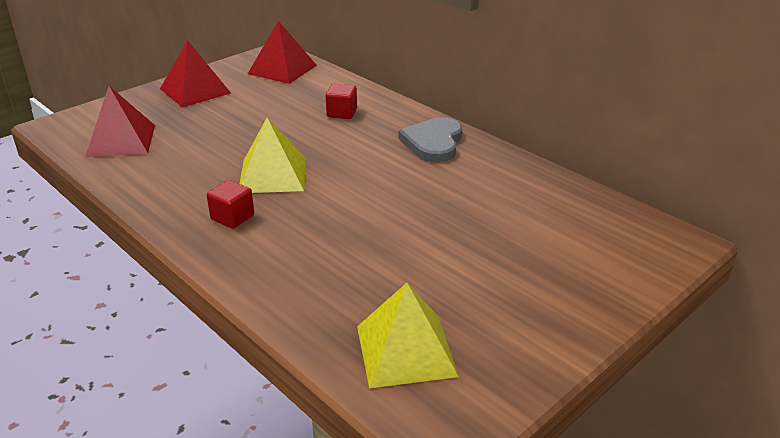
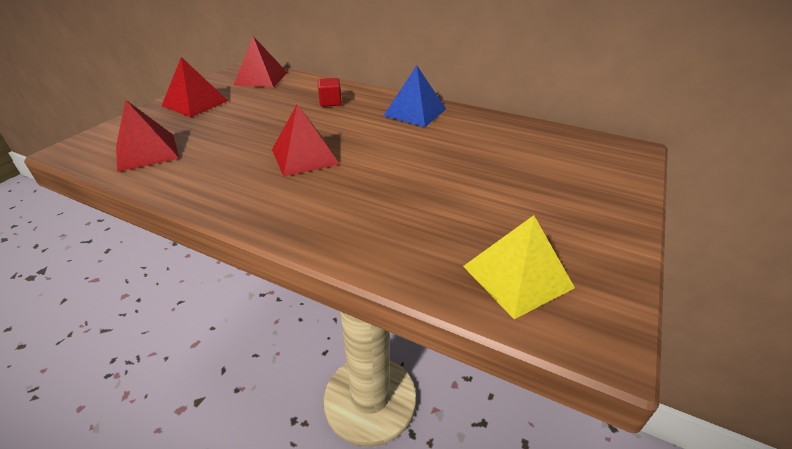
camera: 20 degrees left, 5 degrees up
red cube [207,180,254,229] -> none
yellow pyramid [240,117,306,193] -> red pyramid [272,104,339,176]
grey heart [399,117,462,162] -> blue pyramid [383,65,446,127]

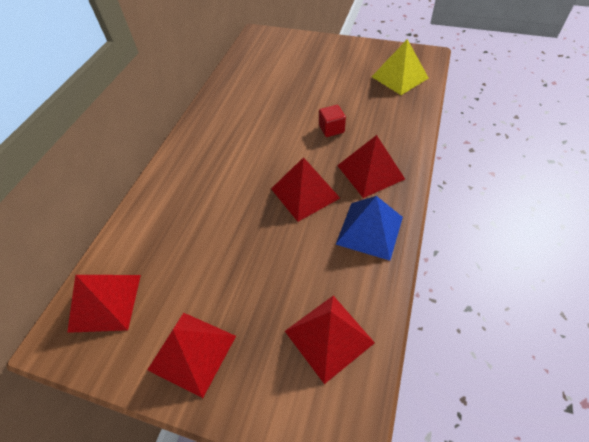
camera: 95 degrees left, 15 degrees up
red cube [318,78,342,107] -> red cube moved to [319,105,346,137]
blue pyramid [383,65,446,127] -> blue pyramid moved to [336,196,403,261]
none -> red pyramid [337,135,405,198]

